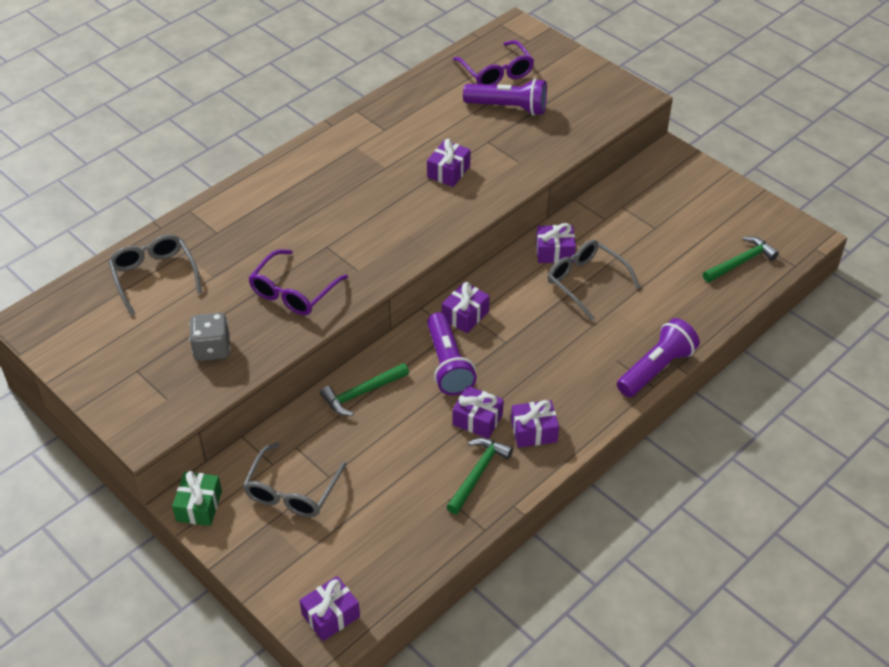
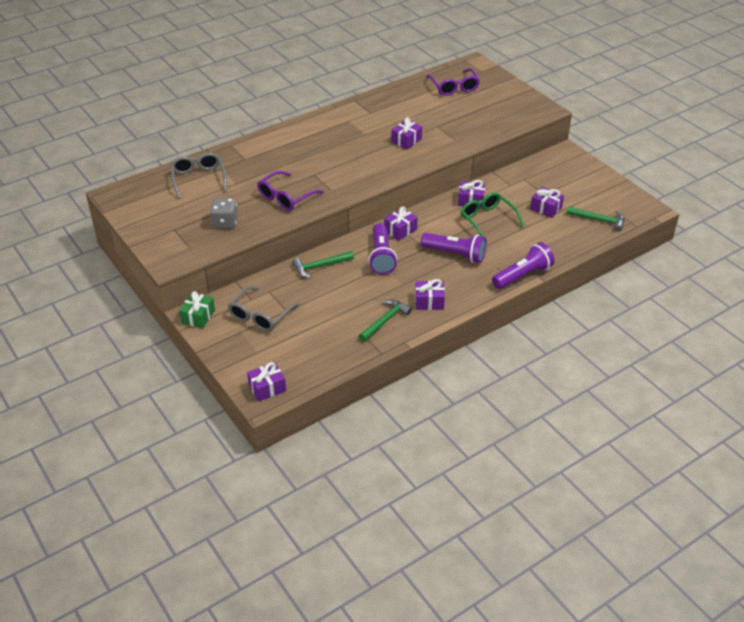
camera: 10 degrees right, 5 degrees down
purple gift [452,386,504,439] -> purple gift moved to [530,187,564,218]
purple flashlight [463,78,547,116] -> purple flashlight moved to [421,233,486,263]
grey glasses [548,240,640,321] -> green glasses [461,192,524,242]
green hammer [703,236,779,283] -> green hammer turned 45 degrees clockwise [567,206,624,232]

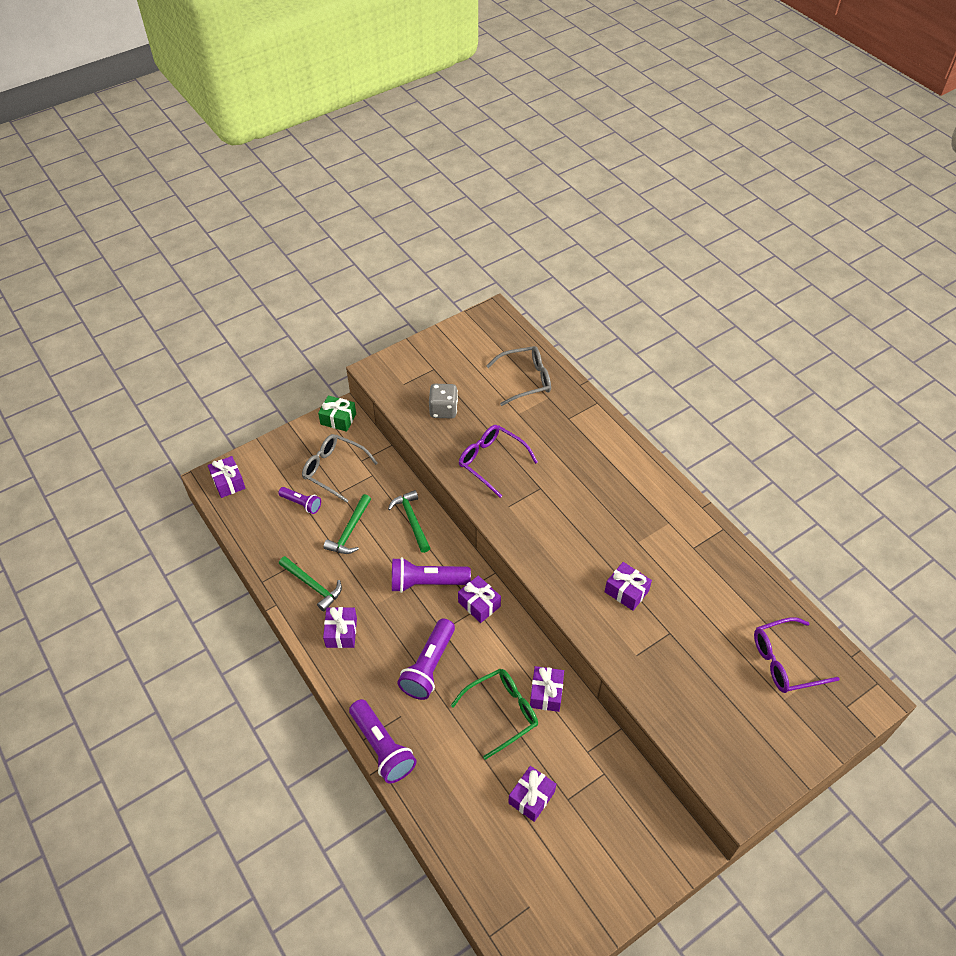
camera: 90 degrees right, 10 degrees up
green hammer [567,206,624,232] -> green hammer moved to [323,494,371,554]
none -> purple flashlight [278,487,321,514]

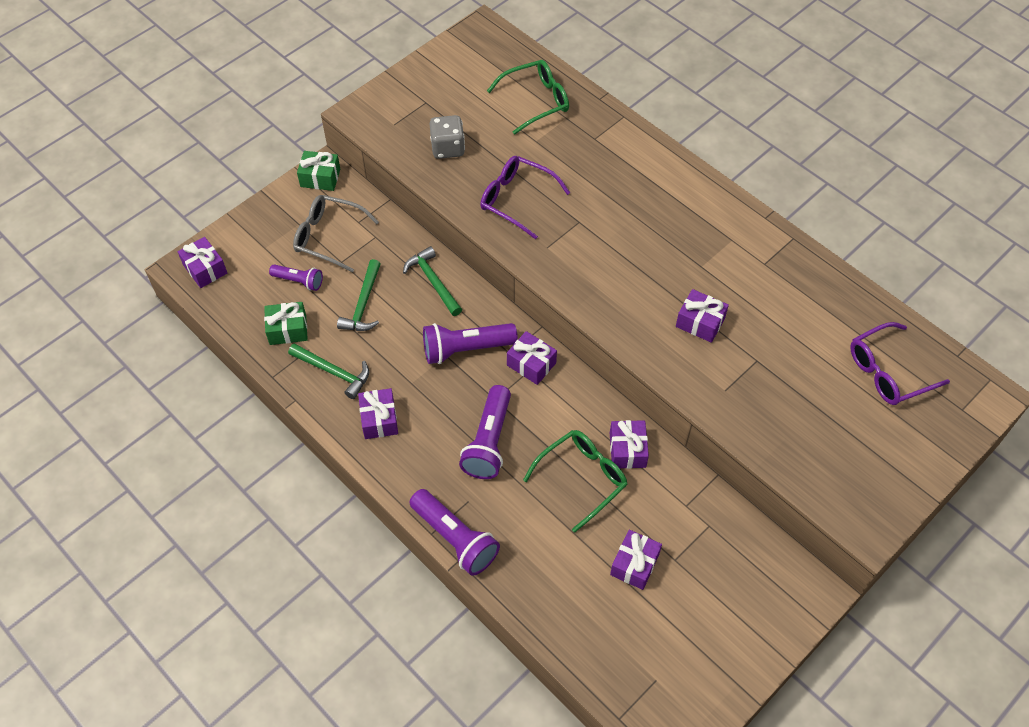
camera: 10 degrees left, 5 degrees up
grey glasses [486,346,551,406] -> green glasses [487,60,569,135]
none -> green gift [264,302,308,345]

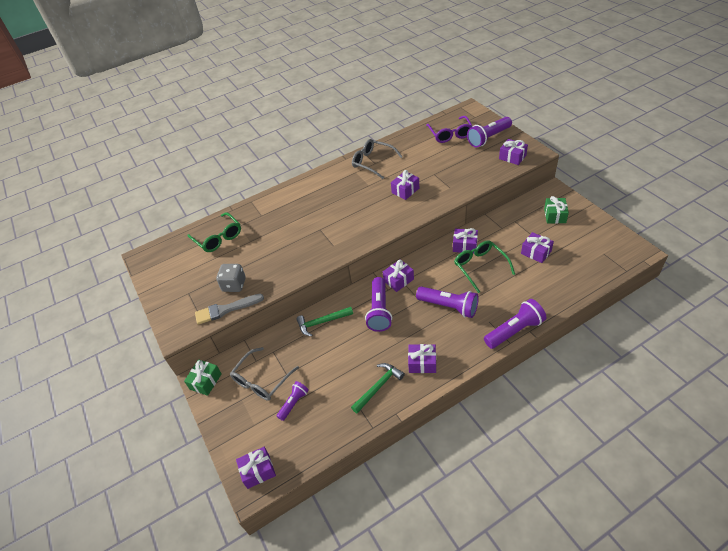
camera: 70 degrees left, 10 degrees down
green gift [264,302,308,345] -> green gift moved to [544,196,569,224]
green hammer [337,259,381,331] -> none
purple glasses [480,156,570,239] -> none
green glasses [487,60,569,135] -> green glasses turned 150 degrees clockwise [188,212,241,252]
none -> grey brush [195,294,264,325]
none -> grey glasses [352,139,403,179]
none -> purple flashlight [467,117,512,148]
none -> purple gift [499,139,528,165]

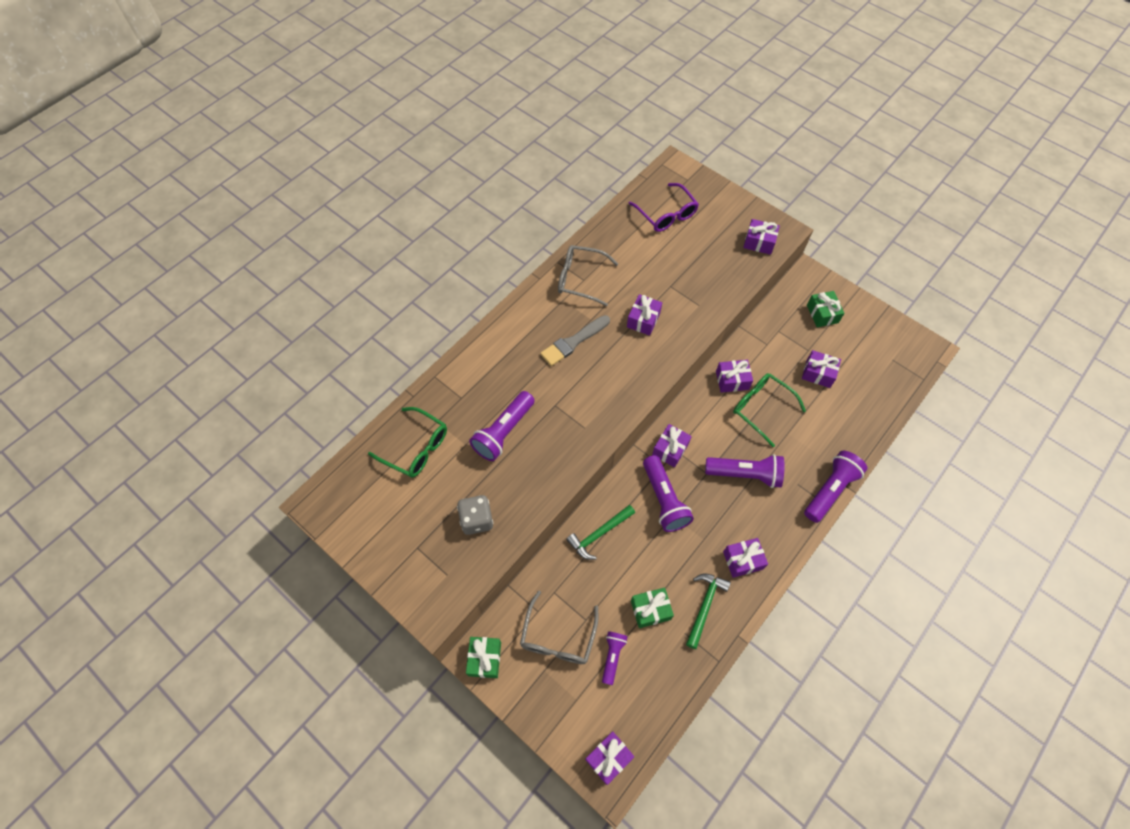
camera: 25 degrees left, 15 degrees up
grey brush [195,294,264,325] -> grey brush moved to [540,315,610,366]
purple flashlight [467,117,512,148] -> purple flashlight moved to [469,391,535,461]
none -> green gift [631,588,674,628]

